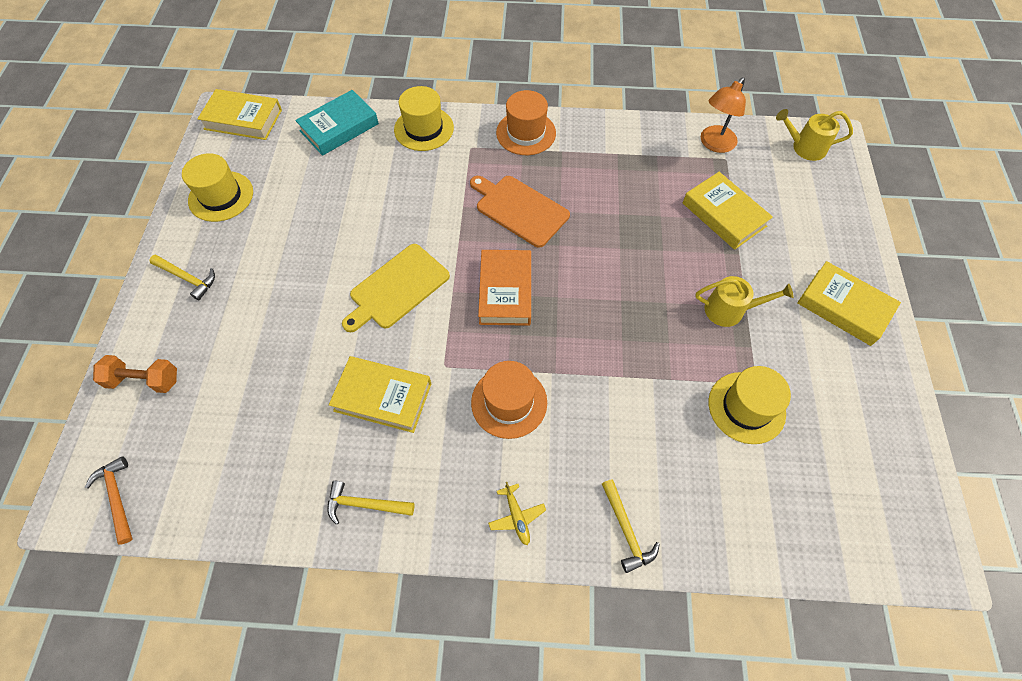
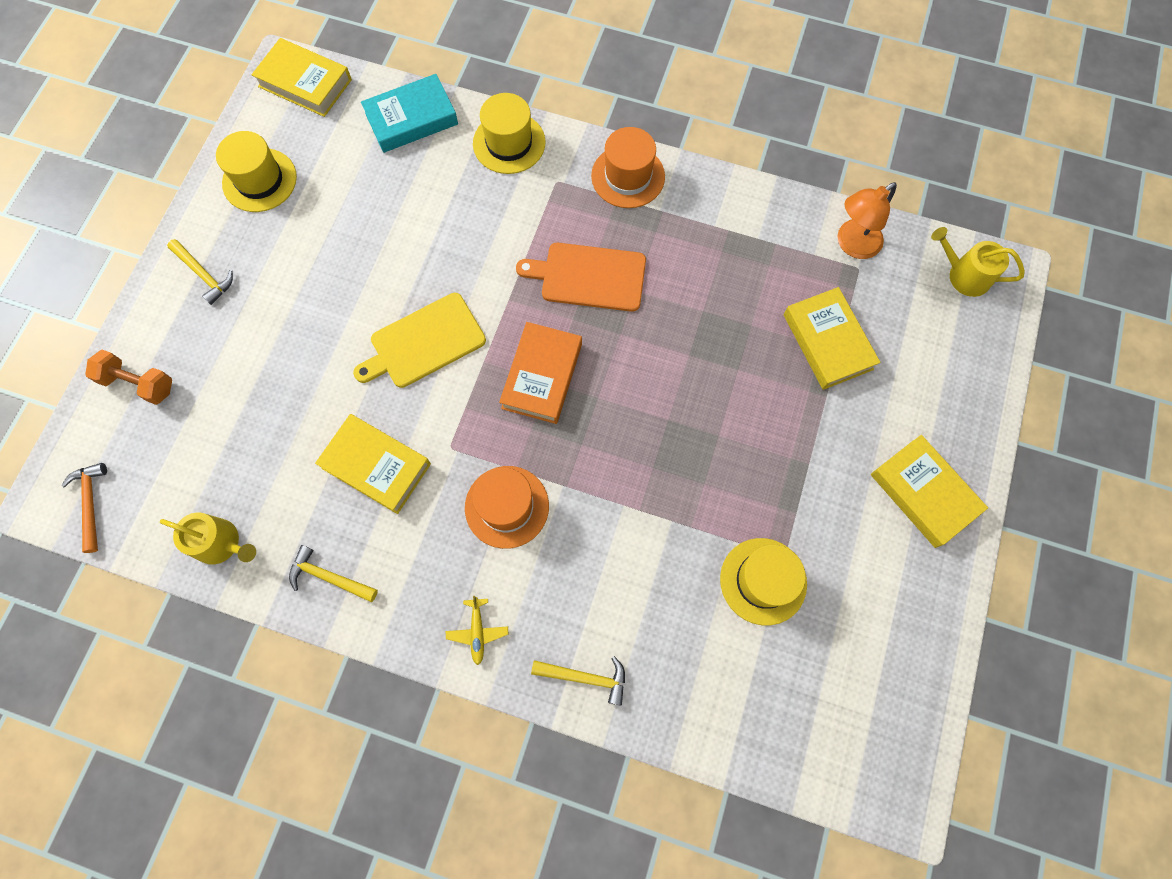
camera: 15 degrees right, 10 degrees up
orange cutting board [470,176,570,248] -> orange cutting board turned 45 degrees counterclockwise [516,243,646,312]
yellow hammer [602,479,660,573] -> yellow hammer turned 75 degrees counterclockwise [531,656,625,706]
yellow watering can [695,276,793,327] -> yellow watering can moved to [160,513,256,564]

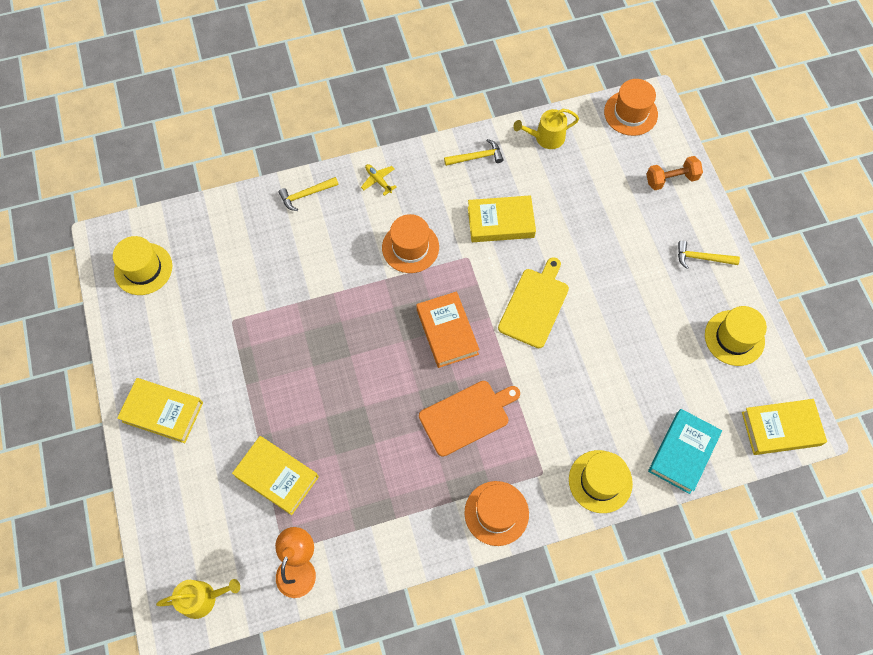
camera: 145 degrees right, 5 degrees down
orange hammer [61,463,107,553] -> orange hat [604,79,658,136]
yellow hat [720,538,807,625] -> yellow hat moved to [113,236,172,295]

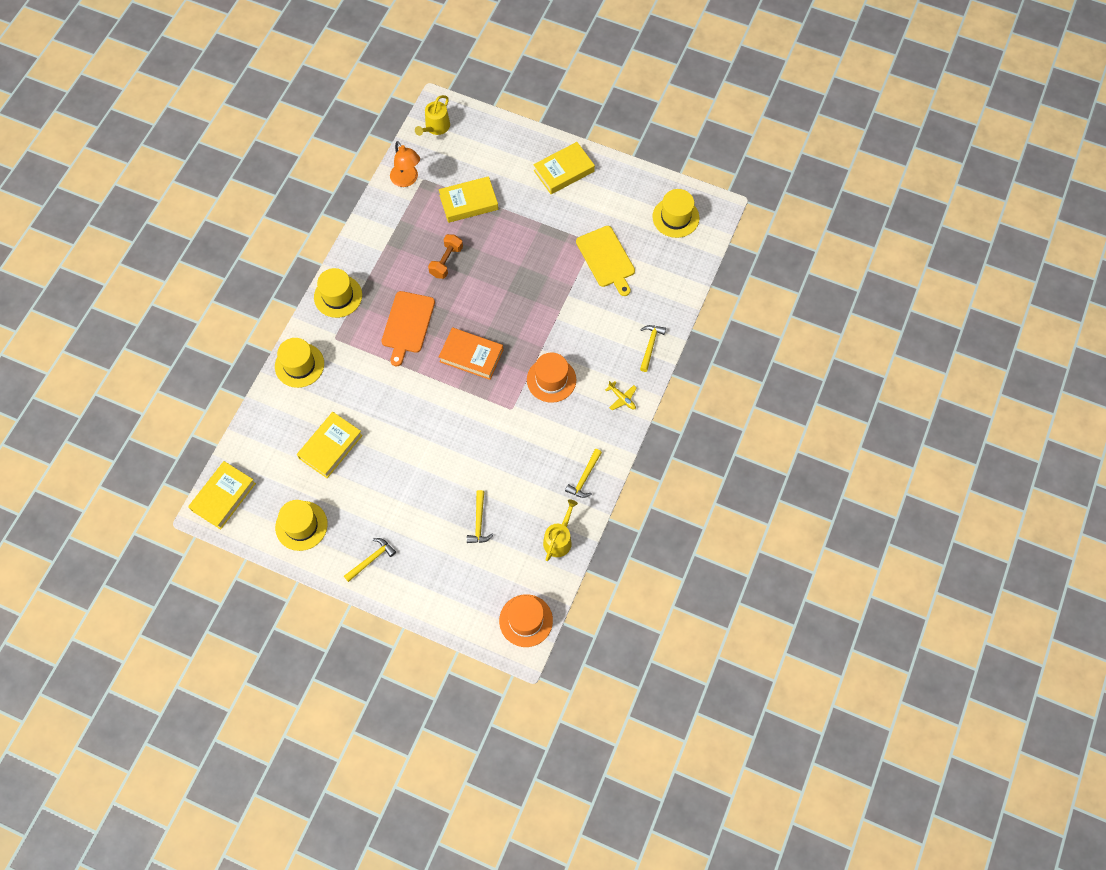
camera: 130 degrees right, 0 degrees up
yellow plane [361,164,396,196] -> yellow plane turned 45 degrees clockwise [605,381,637,410]
orange hat [464,481,529,546] -> yellow hat [314,268,362,318]
yellow book [468,195,536,242] -> yellow book moved to [297,412,363,478]
yellow cutting board [498,257,569,348] -> yellow cutting board moved to [576,226,635,296]
orange dumbbell [646,156,703,190] -> orange dumbbell moved to [428,234,463,279]
turquoise book [648,409,722,494] -> none
none -> yellow hammer [467,490,493,543]

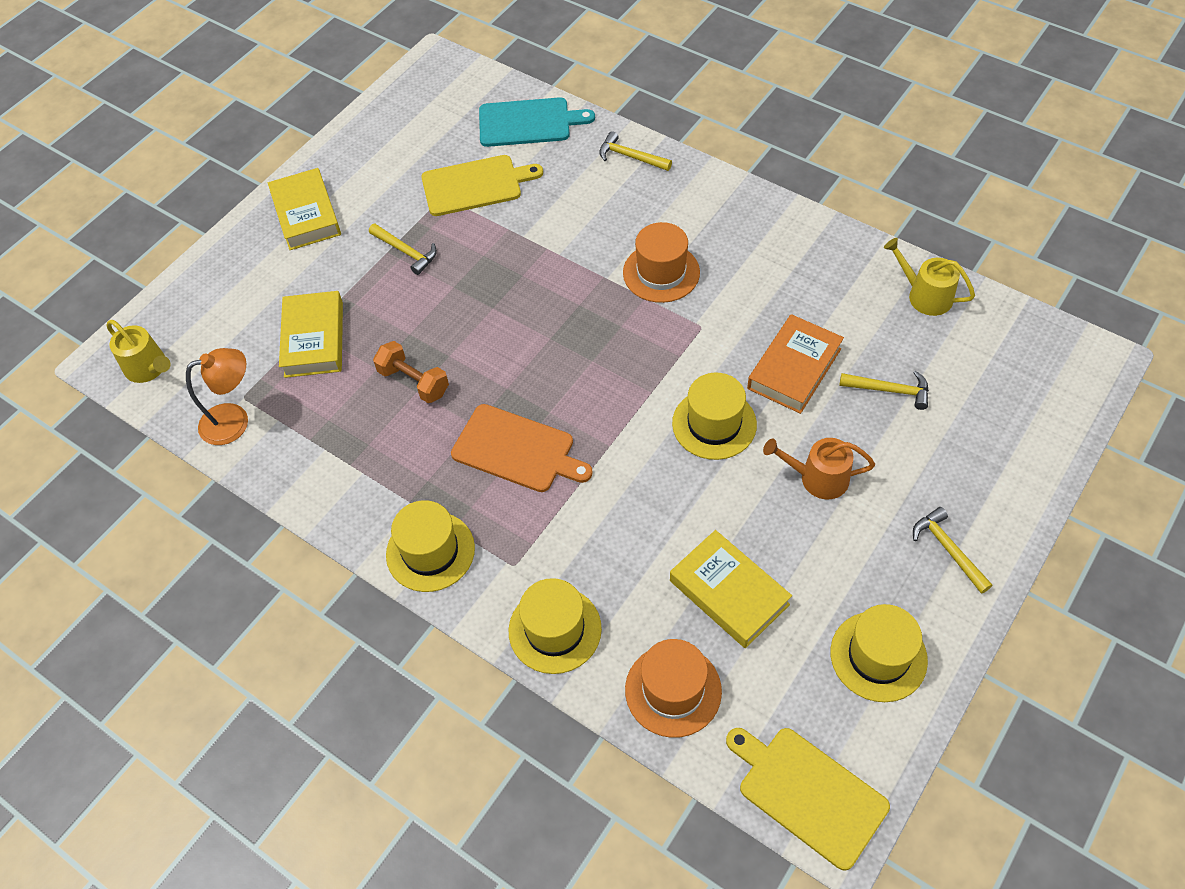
camera: 75 degrees left, 10 degrees down
yellow book [188,461,256,530] -> yellow cutting board [726,728,890,871]
orange book [439,328,503,380] -> orange book moved to [747,314,844,414]
orange hat [499,594,553,647] -> orange hat moved to [625,639,722,738]
yellow hammer [565,449,602,498] -> yellow hammer moved to [369,224,437,275]
yellow plane [605,381,637,410] -> none
yellow hat [652,189,699,238] -> yellow hat moved to [672,373,757,460]
none -> turquoise cutting board [479,97,595,147]
none -> orange watering can [763,438,875,499]

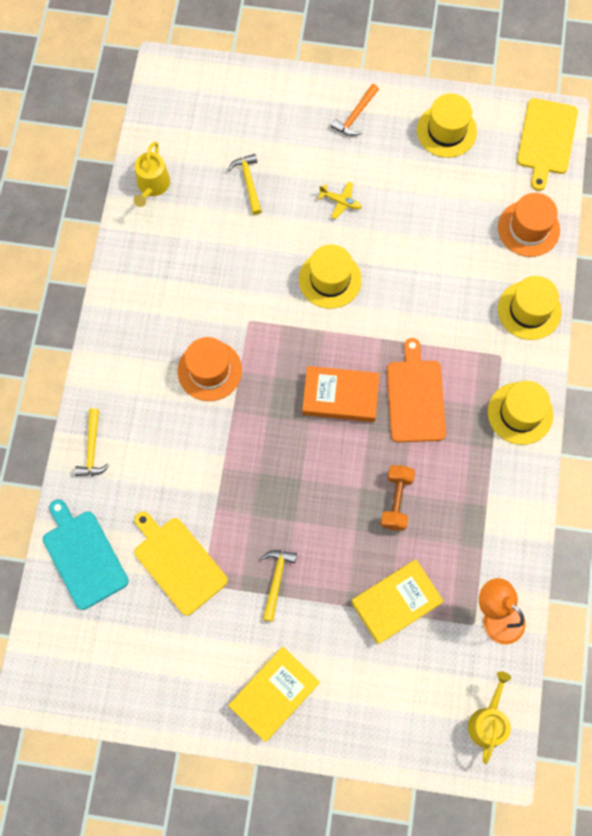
camera: 120 degrees left, 15 degrees up
yellow book [670,530,792,648] -> none
orange book [747,314,844,414] -> orange book moved to [302,366,380,422]
orange watering can [763,438,875,499] -> yellow plane [318,181,362,219]
yellow hammer [913,507,992,594] -> orange hammer [331,84,379,136]

